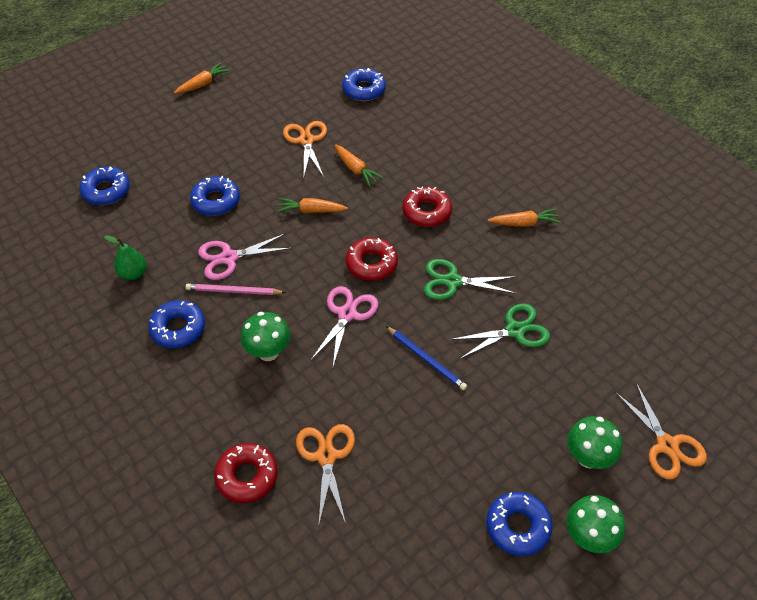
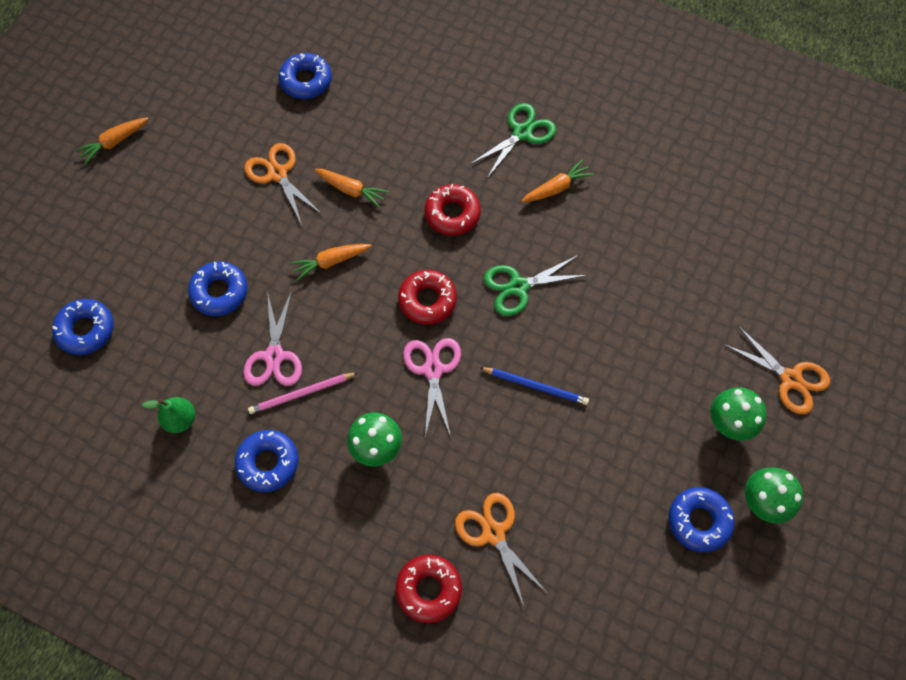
camera: 25 degrees left, 15 degrees up
orange carrot [174,63,230,94] -> orange carrot turned 150 degrees counterclockwise [75,117,149,164]
pink scissors [198,233,292,280] -> pink scissors turned 45 degrees counterclockwise [243,290,302,386]
green scissors [450,303,550,359] -> green scissors moved to [470,103,556,178]

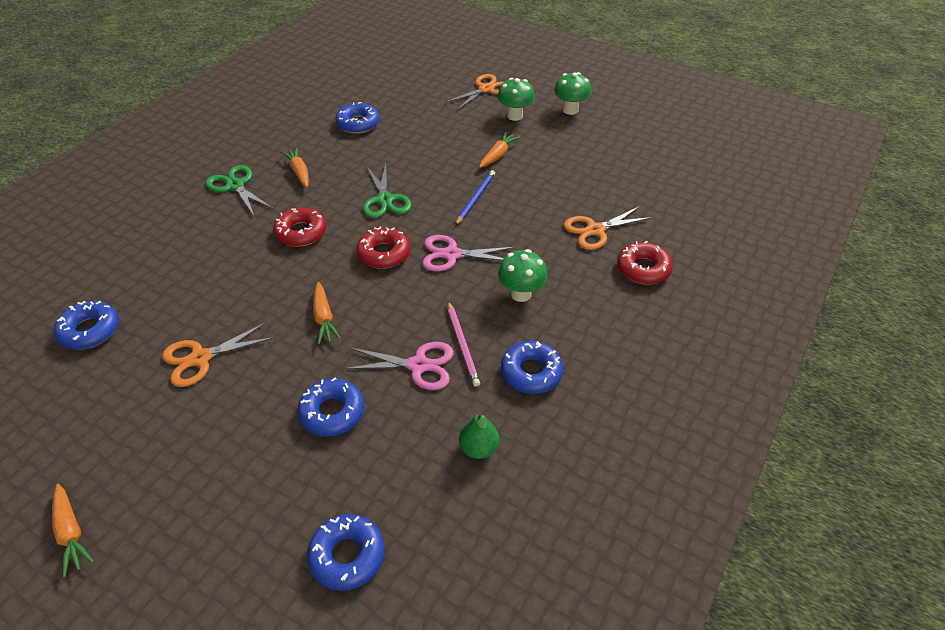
camera: 85 degrees left, 20 degrees down
orange carrot [315,169,389,208] -> orange carrot moved to [479,132,520,168]
blue donut [669,487,735,552] -> blue donut moved to [335,102,380,134]

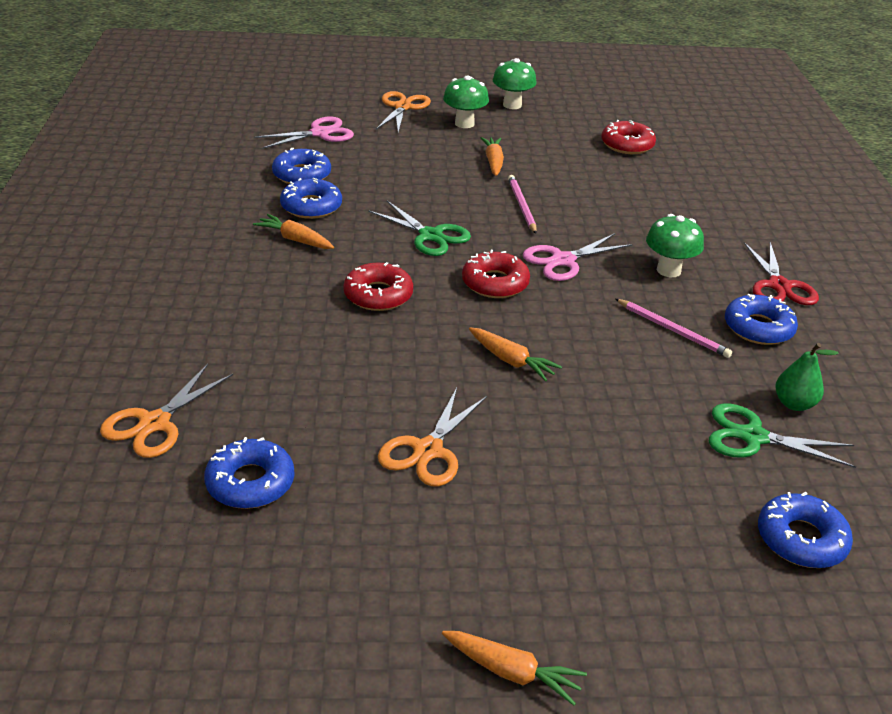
camera: 35 degrees left, 10 degrees down
green scissors [206,165,274,216] -> green scissors moved to [709,403,856,468]
blue donut [298,377,364,437] -> blue donut moved to [280,178,342,219]
pink scissors [343,342,454,390] -> pink scissors moved to [254,117,354,149]
blue pencil [455,170,495,226] -> pink pencil [508,175,537,234]
orange scissors [564,206,653,250] -> orange scissors moved to [100,364,233,458]
red donut [617,241,673,284] -> red donut moved to [601,120,656,154]
none -> red scissors [744,242,819,305]

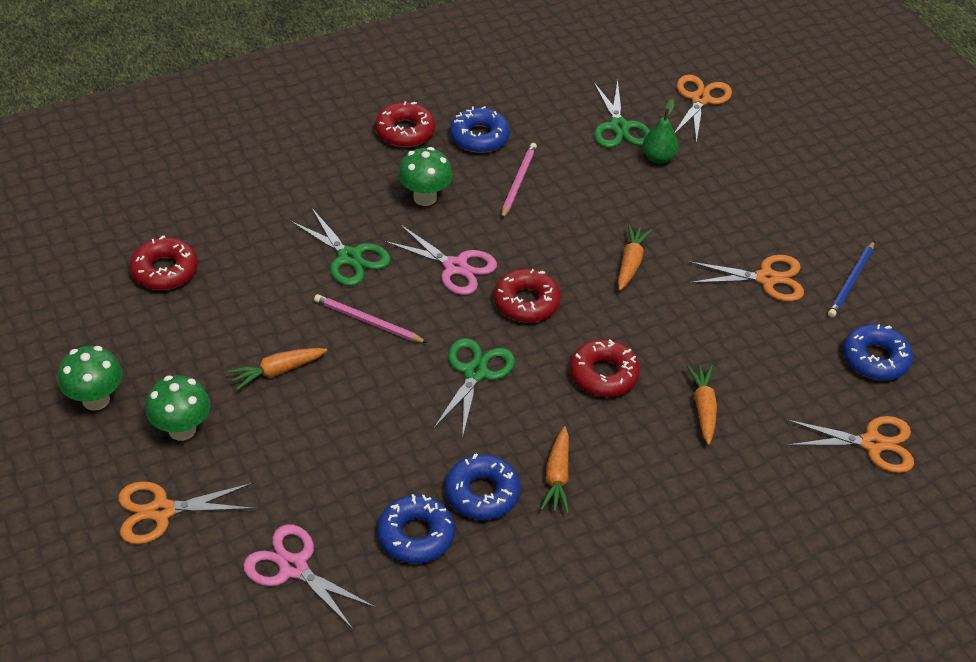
camera: 115 degrees left, 10 degrees up
orange carrot [442,631,587,706] -> orange carrot moved to [686,364,717,445]
pink pencil [508,175,537,234] -> pink pencil turned 60 degrees clockwise [314,294,427,343]
red scissors [744,242,819,305] -> red donut [375,101,435,147]
blue donut [758,492,853,568] -> orange scissors [674,75,732,143]
green pear [775,343,838,411] -> green pear moved to [642,99,678,163]
none -> green scissors [290,208,390,286]
none -> blue pencil [828,241,875,318]

